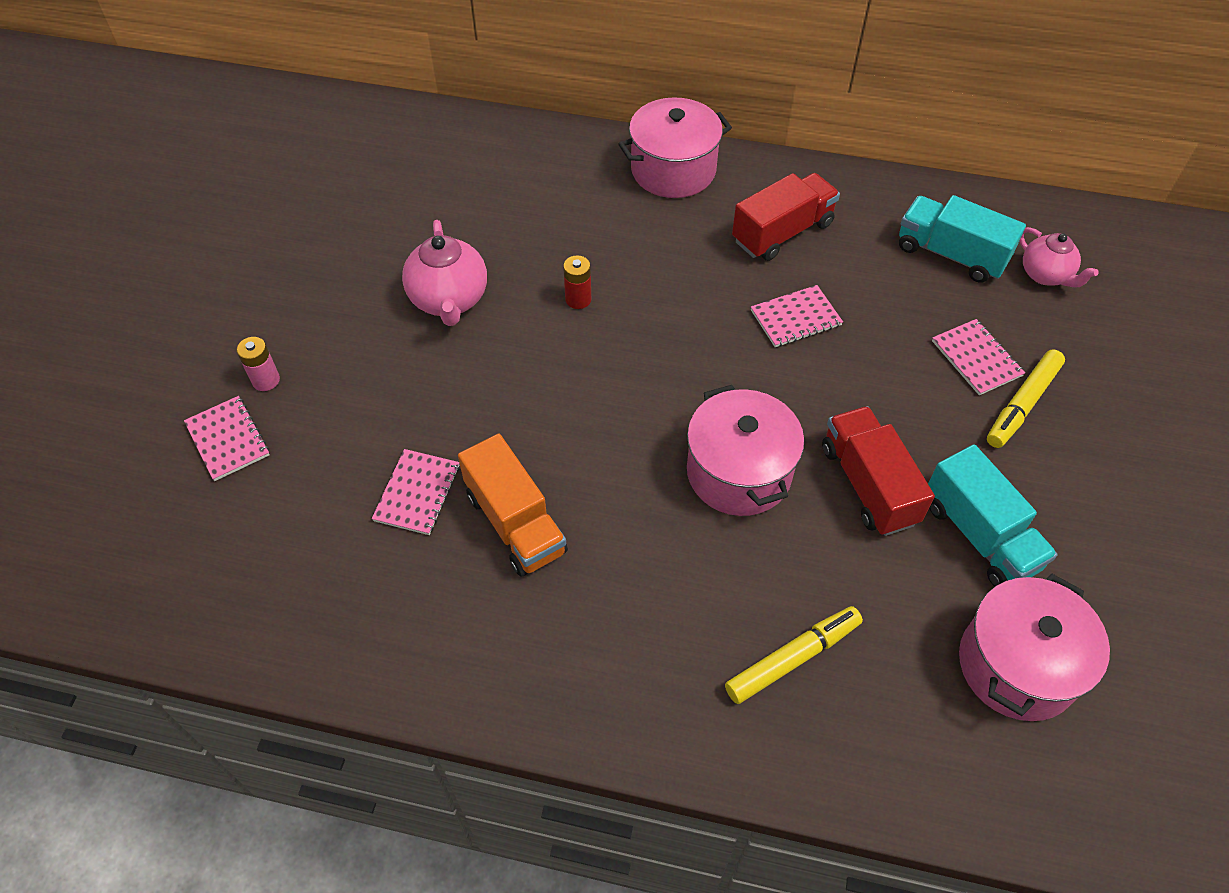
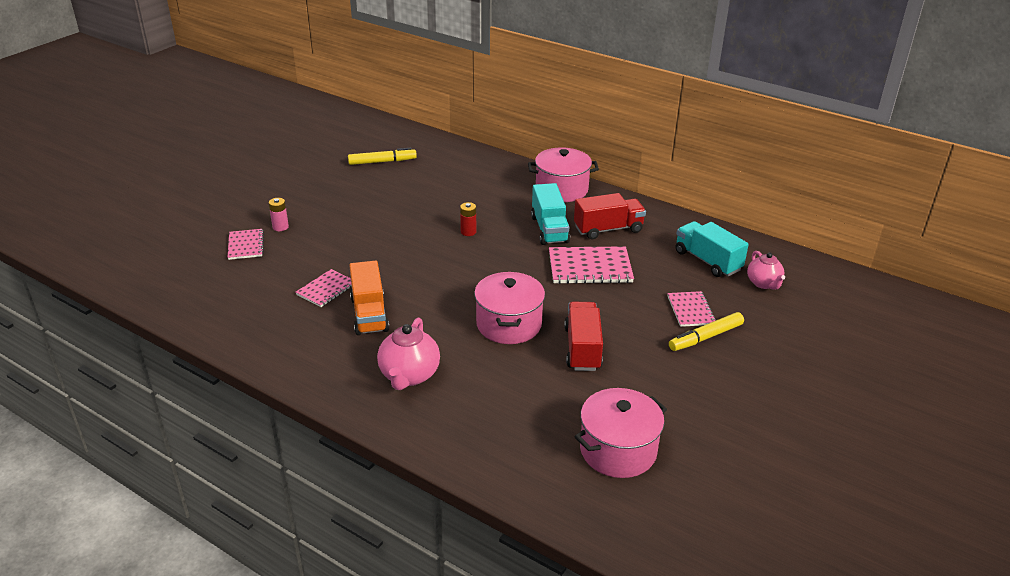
camera: 20 degrees right, 20 degrees down
pink teapot [402,220,487,326] -> pink teapot moved to [377,318,440,390]
yellow marker [725,606,863,704] -> yellow marker moved to [348,148,417,165]
pink notebook [751,285,843,347] -> pink notebook [549,246,634,284], size x1.65
turquoise truck [928,445,1057,587] -> turquoise truck moved to [531,183,570,245]

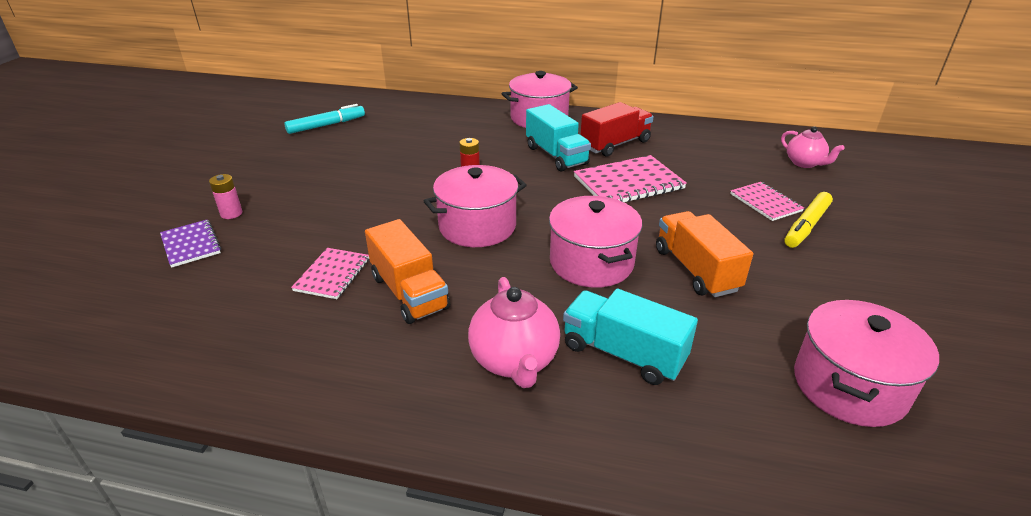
camera: 20 degrees left, 0 degrees up
pink notebook [228,229,264,260] -> purple notebook [160,220,221,268]
yellow marker [348,148,417,165] -> turquoise marker [285,104,365,134]
red truck [564,302,603,371] -> orange truck [656,211,753,297]
turquoise truck [676,221,749,277] -> turquoise truck moved to [563,289,698,385]
none -> pink pot [424,165,527,247]

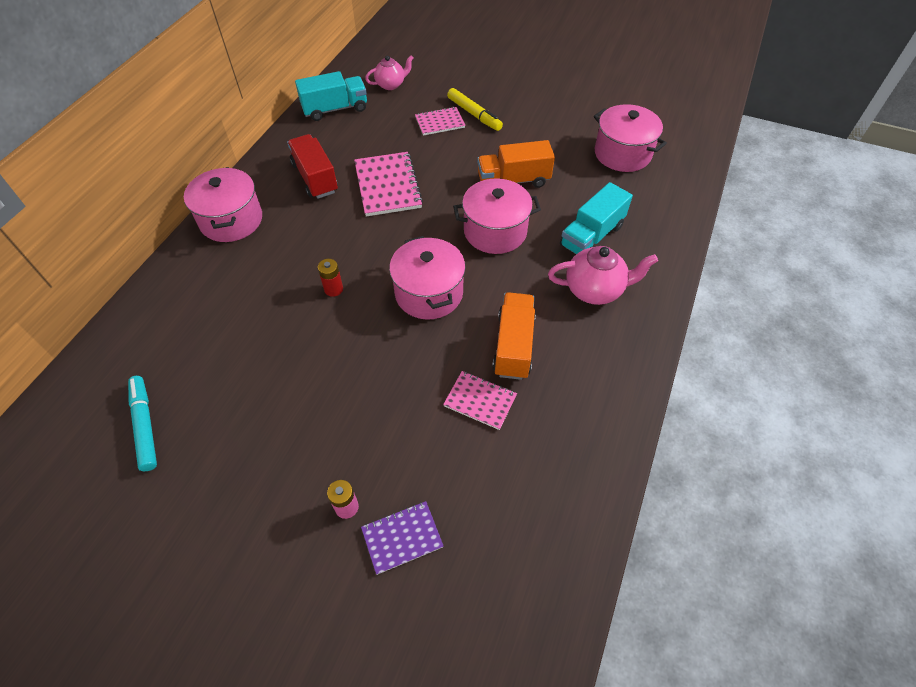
camera: 80 degrees left, 20 degrees up
orange truck [365,219,450,324] -> orange truck turned 60 degrees counterclockwise [492,292,536,380]
turquoise truck [526,104,591,172] -> turquoise truck moved to [295,71,367,121]

